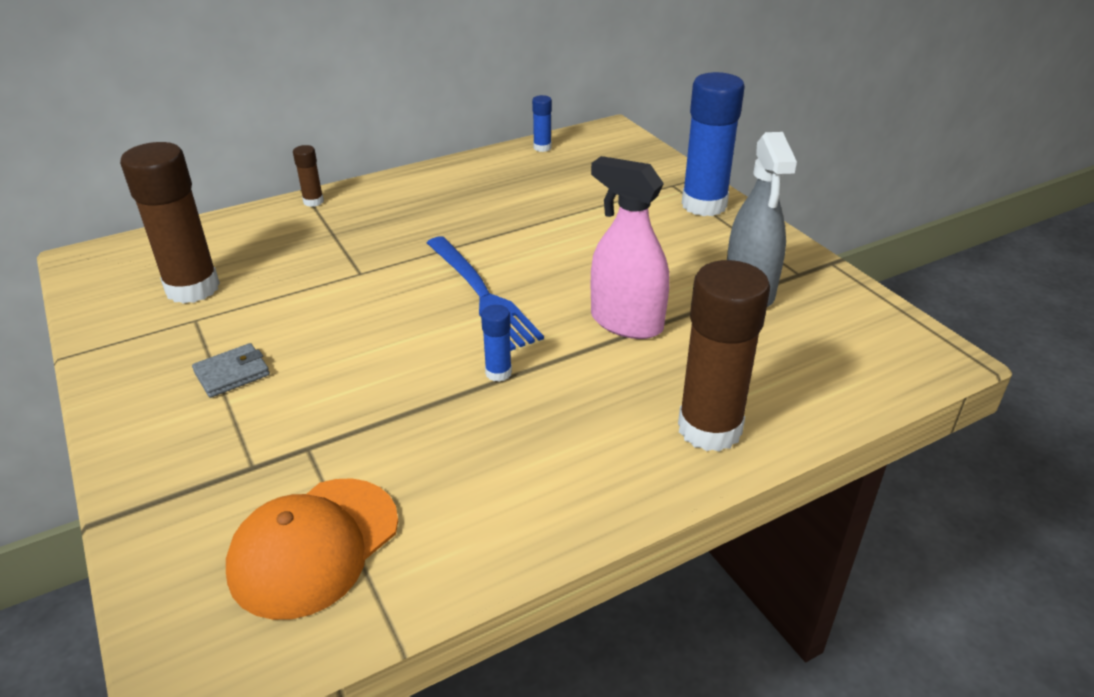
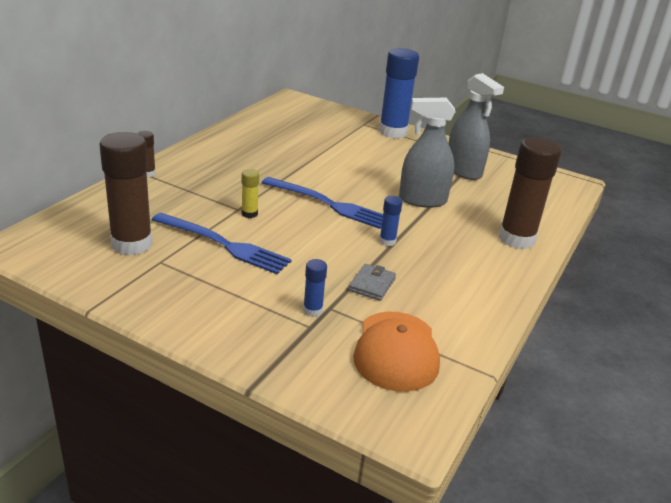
camera: 35 degrees left, 5 degrees down
grey wallet [192,343,270,398] -> grey wallet moved to [349,264,396,301]
blue glue stick [532,95,552,152] -> blue glue stick moved to [303,259,327,317]
pink spray bottle [591,156,669,339] -> grey spray bottle [399,98,455,208]
none -> blue fork [152,213,292,274]
none -> yellow glue stick [242,169,259,218]

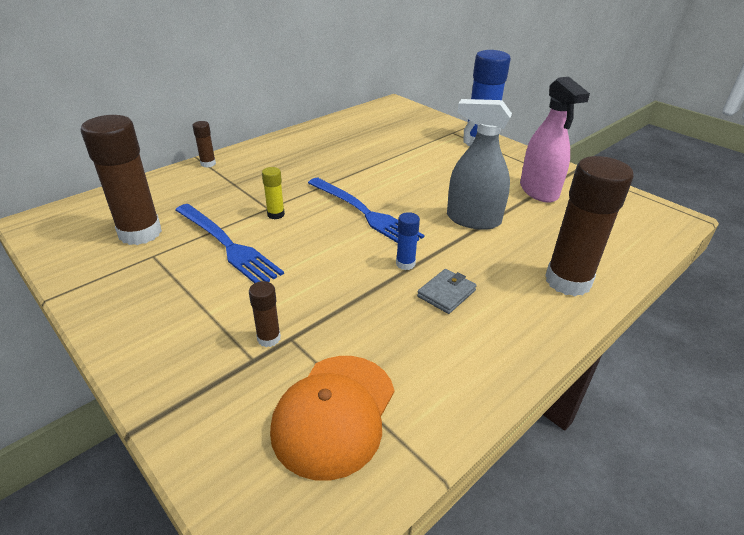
camera: 20 degrees right, 5 degrees up
blue glue stick [303,259,327,317] -> brown glue stick [249,281,281,347]
grey wallet [349,264,396,301] -> grey wallet moved to [417,269,477,314]
grey spray bottle [448,73,504,180] -> pink spray bottle [520,77,590,203]

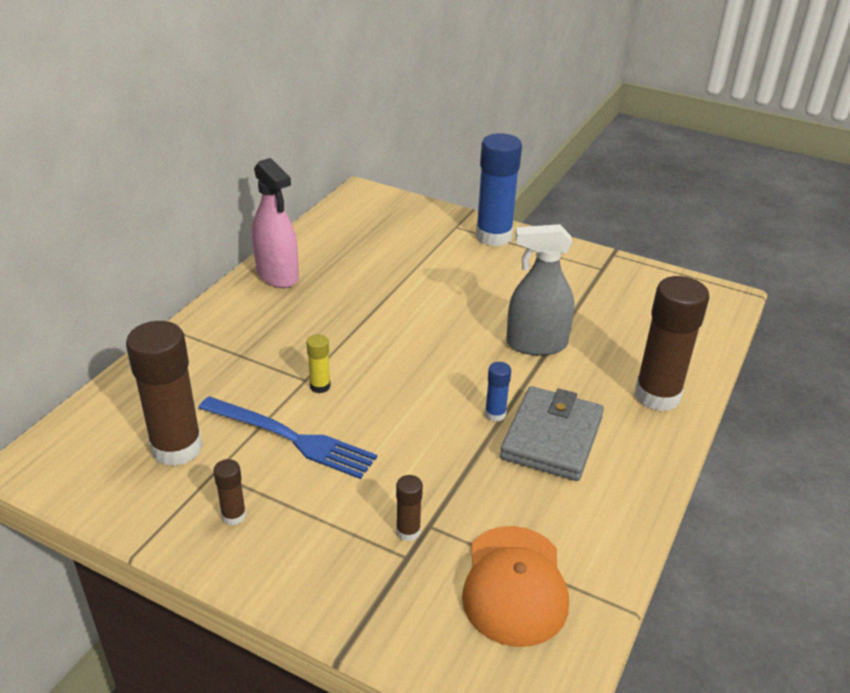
camera: 20 degrees left, 0 degrees up
brown glue stick [192,121,216,168] -> brown glue stick moved to [213,459,246,525]
blue fork [308,178,424,243] -> none
grey wallet [417,269,477,314] -> grey wallet [500,386,604,481], size x1.96
pink spray bottle [520,77,590,203] -> pink spray bottle moved to [252,158,299,288]

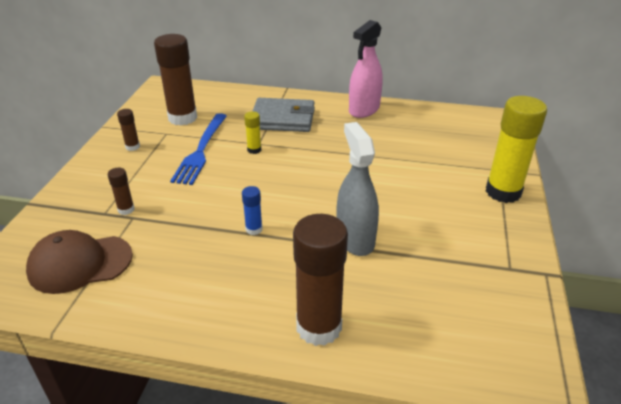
camera: 75 degrees right, 0 degrees up
orange cap [462,526,569,647] -> brown cap [26,230,133,294]
blue glue stick [476,133,522,246] -> yellow glue stick [486,96,547,203]
grey wallet [500,386,604,481] -> grey wallet moved to [253,98,315,132]

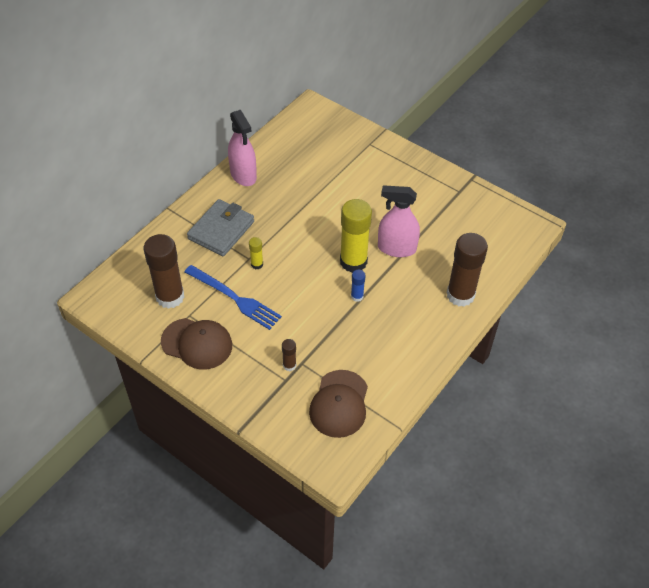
camera: 65 degrees left, 15 degrees up
brown glue stick [117,109,140,151] -> brown cap [161,318,232,370]
grey spray bottle [336,122,379,256] -> pink spray bottle [378,185,420,257]
yellow glue stick [486,96,547,203] -> yellow glue stick moved to [340,199,372,273]

